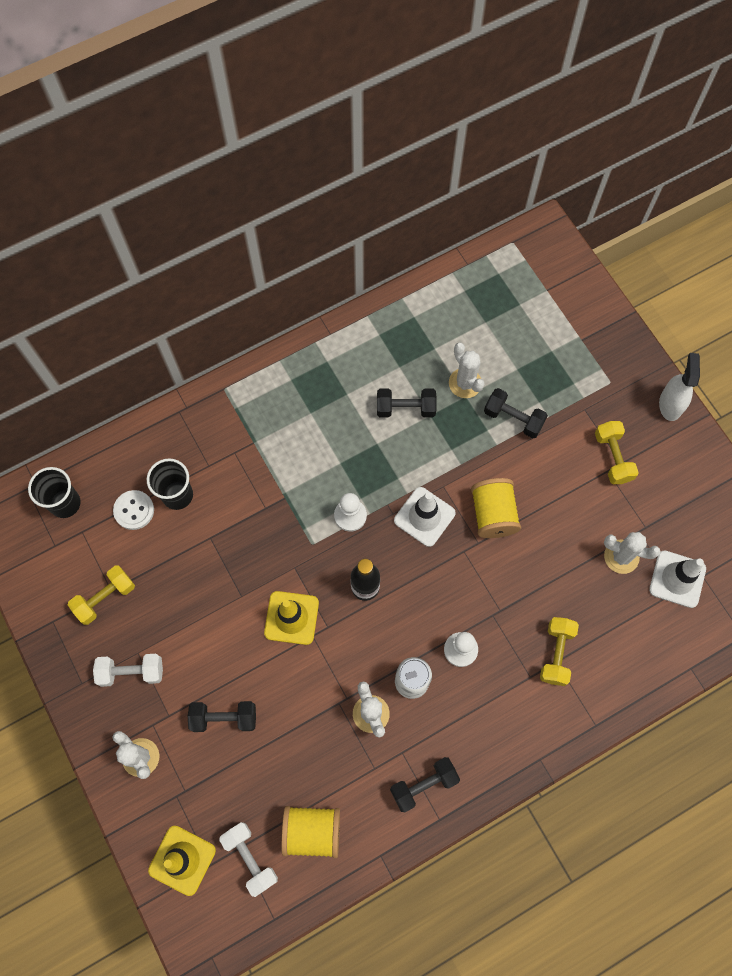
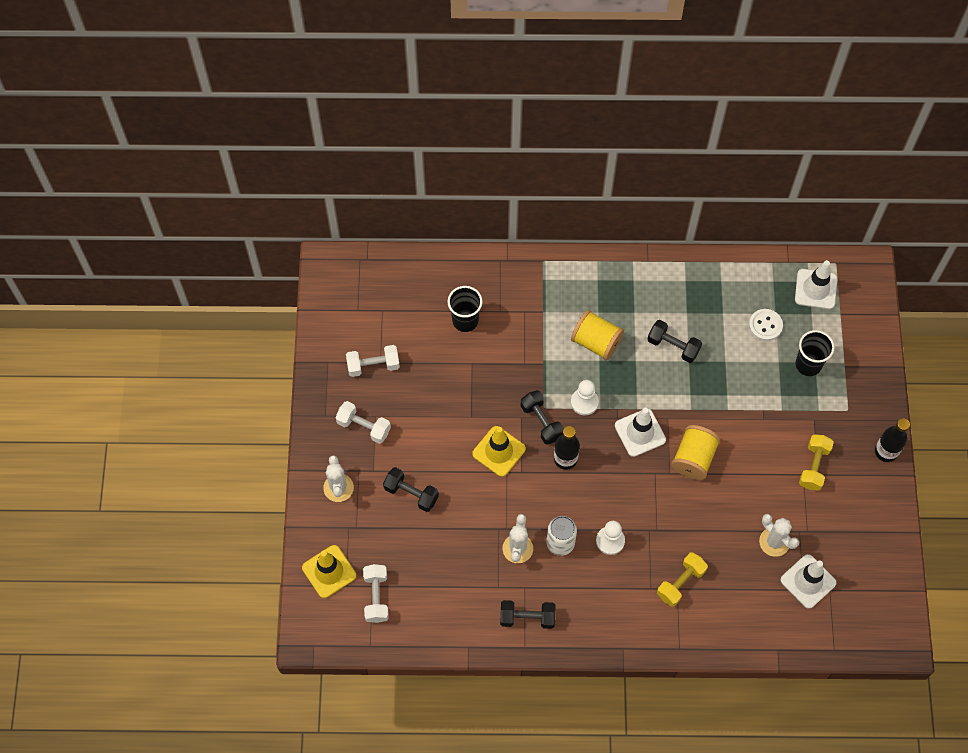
camera: 30 degrees right, 5 degrees down
black cup [28,467,81,518] -> black cup moved to [795,330,835,376]
yellow dumbbell [68,565,135,625] -> white dumbbell [346,345,400,377]
white button [113,490,154,530] -> white button moved to [749,309,783,341]
yellow spool [281,806,340,858] -> yellow spool moved to [571,310,624,360]
white cactus [449,342,484,398] -> none
black dumbbell [484,388,548,438] -> black dumbbell moved to [521,390,564,445]
white spray bottle [659,353,700,421] -> black bottle [875,418,910,462]
none -> white traffic cone [795,260,837,309]

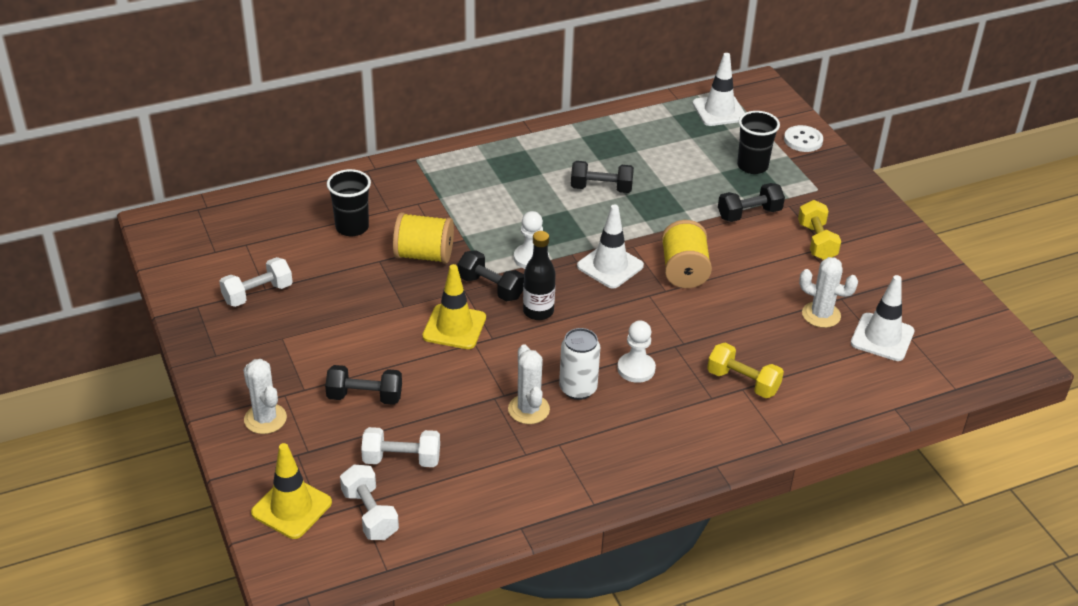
camera: 25 degrees left, 25 degrees down
white dumbbell [335,401,391,444] -> white dumbbell moved to [361,427,440,467]
black dumbbell [500,600,555,629] -> black dumbbell moved to [718,183,785,222]
yellow spool [571,310,624,360] -> yellow spool moved to [393,212,454,264]
yellow dumbbell [657,552,708,607] -> yellow dumbbell turned 75 degrees counterclockwise [707,343,784,398]
white button [749,309,783,341] -> white button moved to [784,125,823,152]
black bottle [875,418,910,462] -> none

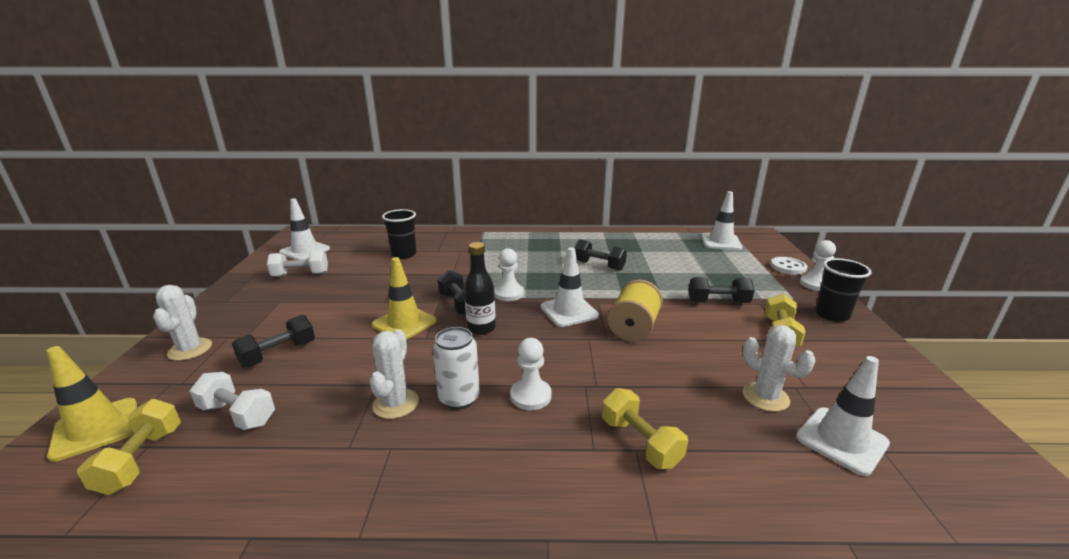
camera: 25 degrees right, 15 degrees down
black dumbbell [325,365,402,405] -> black dumbbell turned 75 degrees counterclockwise [232,315,315,368]
white dumbbell [340,465,399,540] -> yellow dumbbell [77,399,181,495]
yellow spool [393,212,454,264] -> none
black cup [737,111,780,174] -> black cup moved to [815,258,872,322]
none -> white traffic cone [279,198,330,260]
none -> white pawn [800,240,836,291]

